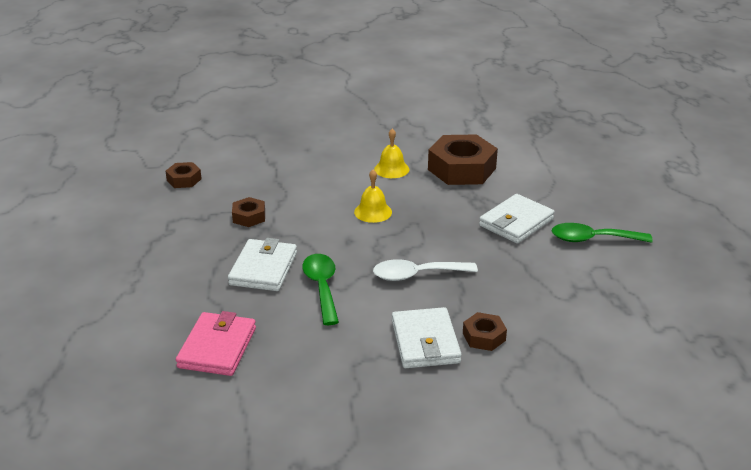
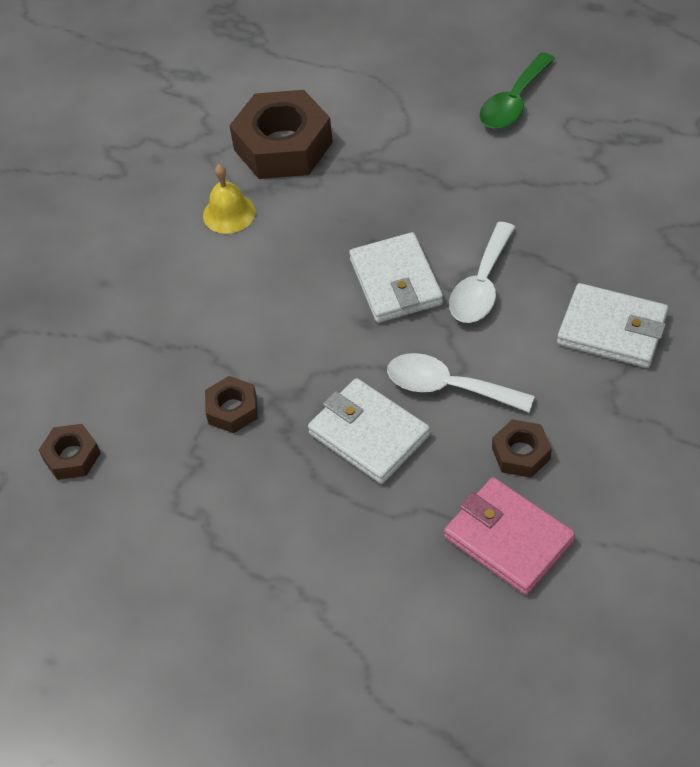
camera: 55 degrees left, 20 degrees up
green spoon [302,254,339,325] -> white spoon [387,353,535,412]
yellow bell [354,170,392,223] -> none
brown nut [463,312,507,351] -> brown nut moved to [492,419,552,478]
white wallet [479,194,555,244] -> white wallet moved to [349,232,443,323]

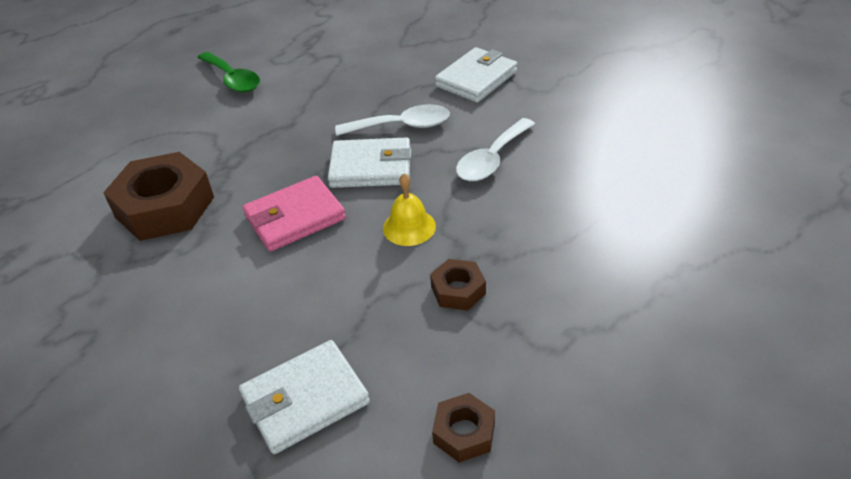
camera: 75 degrees left, 10 degrees down
yellow bell [203,164,256,234] -> yellow bell moved to [383,173,436,246]
white wallet [308,378,430,484] -> white wallet moved to [239,340,370,454]
pink wallet [444,477,575,595] -> pink wallet moved to [243,176,346,252]
white spoon [449,222,515,323] -> white spoon turned 45 degrees counterclockwise [335,104,450,136]
brown nut [492,419,552,478] -> none

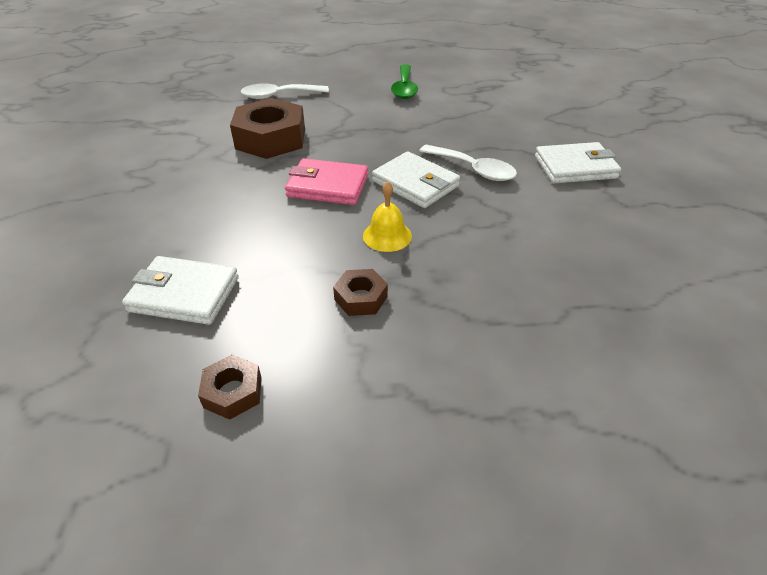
camera: 40 degrees right, 0 degrees up
white spoon [456,118,535,181] -> white spoon moved to [241,83,329,99]

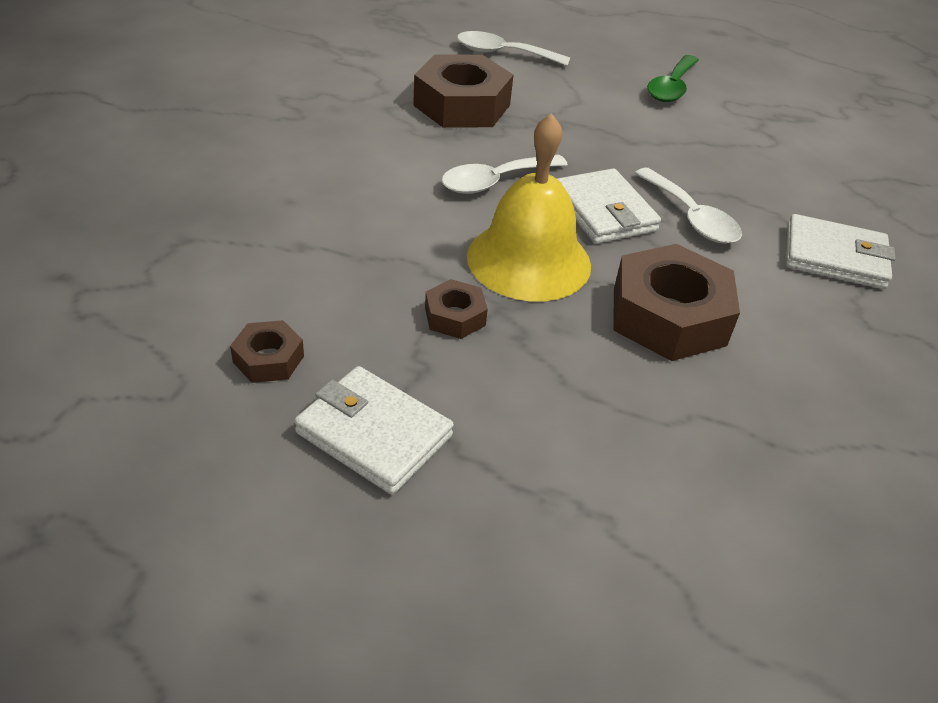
camera: 20 degrees right, 0 degrees up
white wallet [122,256,239,325] -> white wallet moved to [294,366,454,495]
pink wallet [285,158,368,205] -> white spoon [441,155,568,194]
yellow bell [363,181,412,252] -> yellow bell [467,113,591,302], size x2.00
none -> brown nut [613,244,740,361]

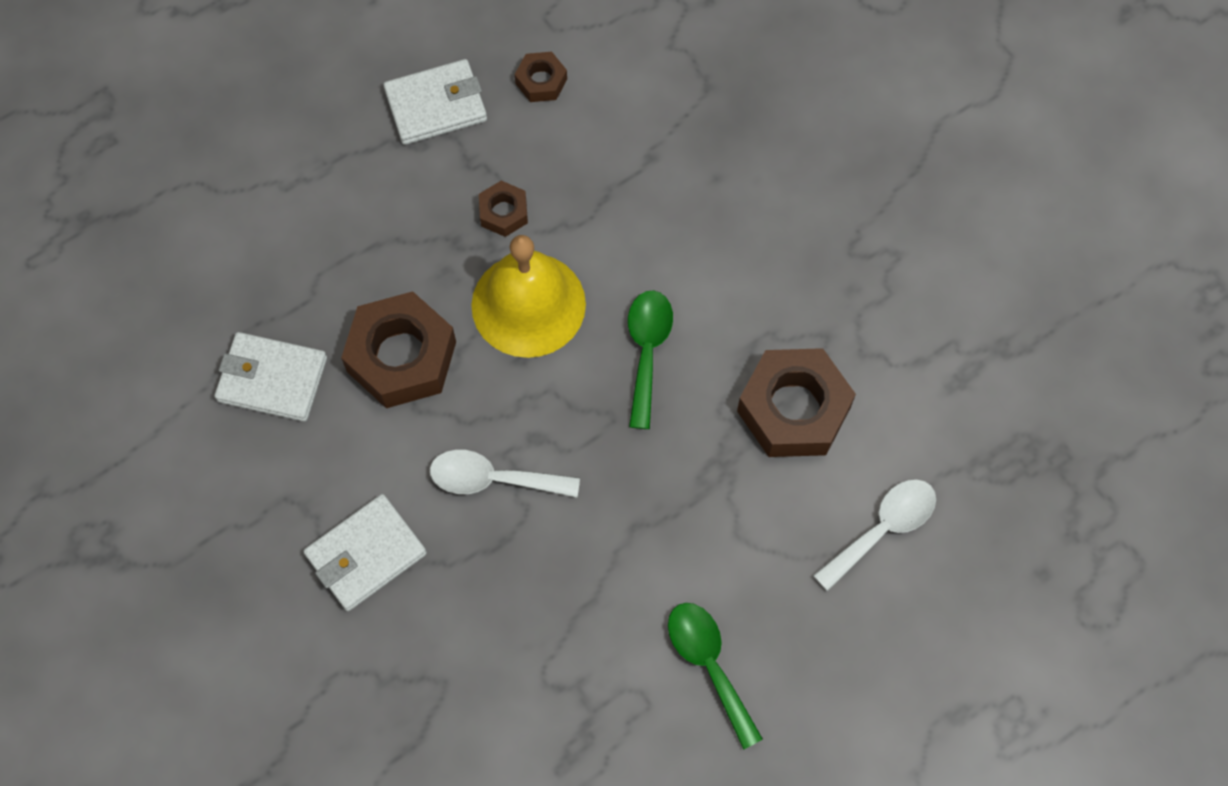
camera: 130 degrees right, 25 degrees up
white spoon [441,155,568,194] -> green spoon [628,290,673,429]
white wallet [557,168,661,244] -> white wallet moved to [214,332,327,422]

